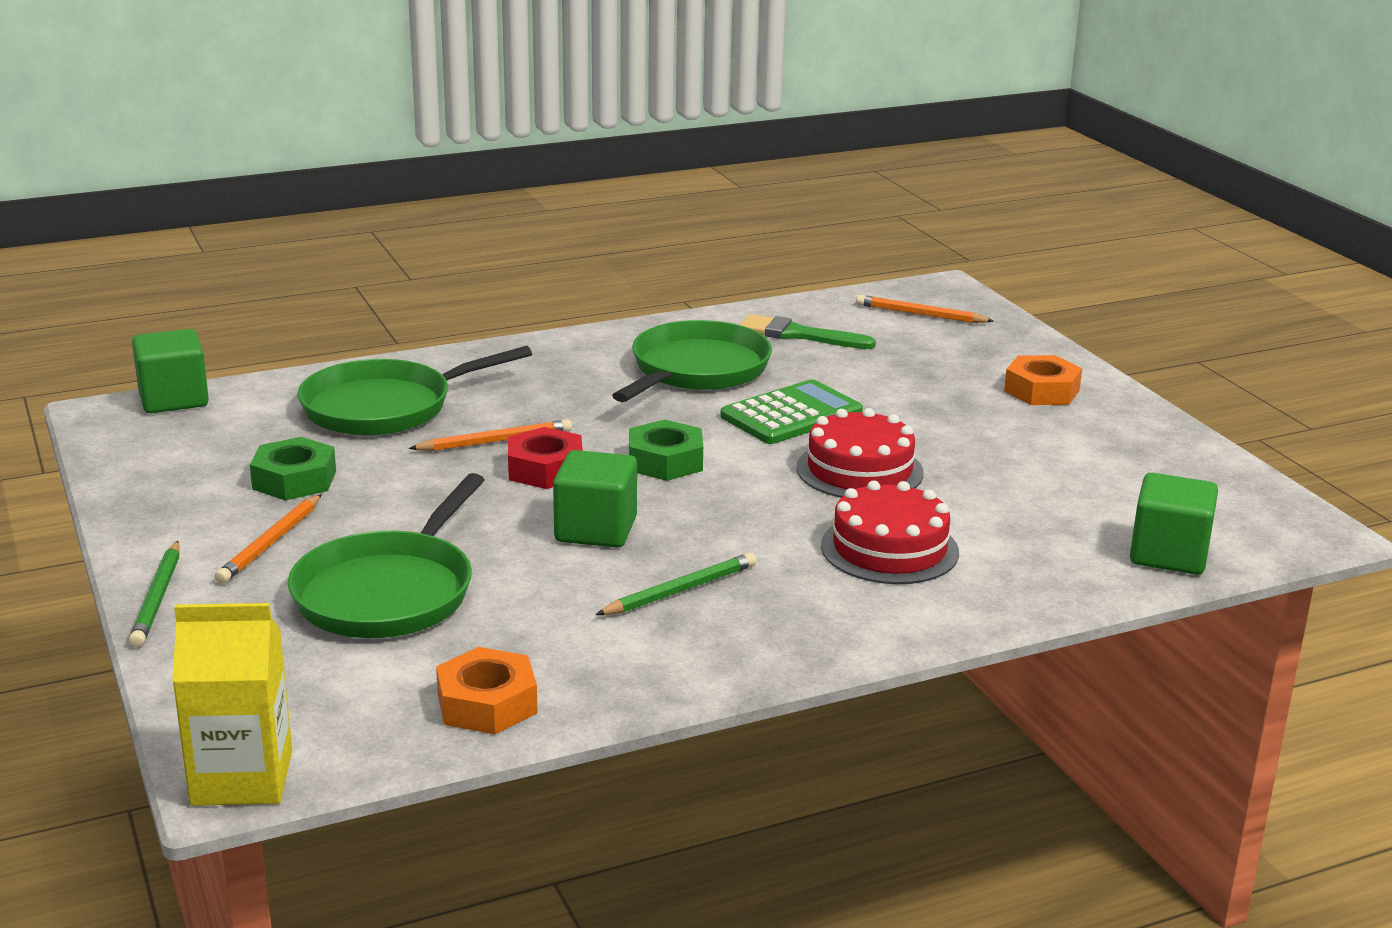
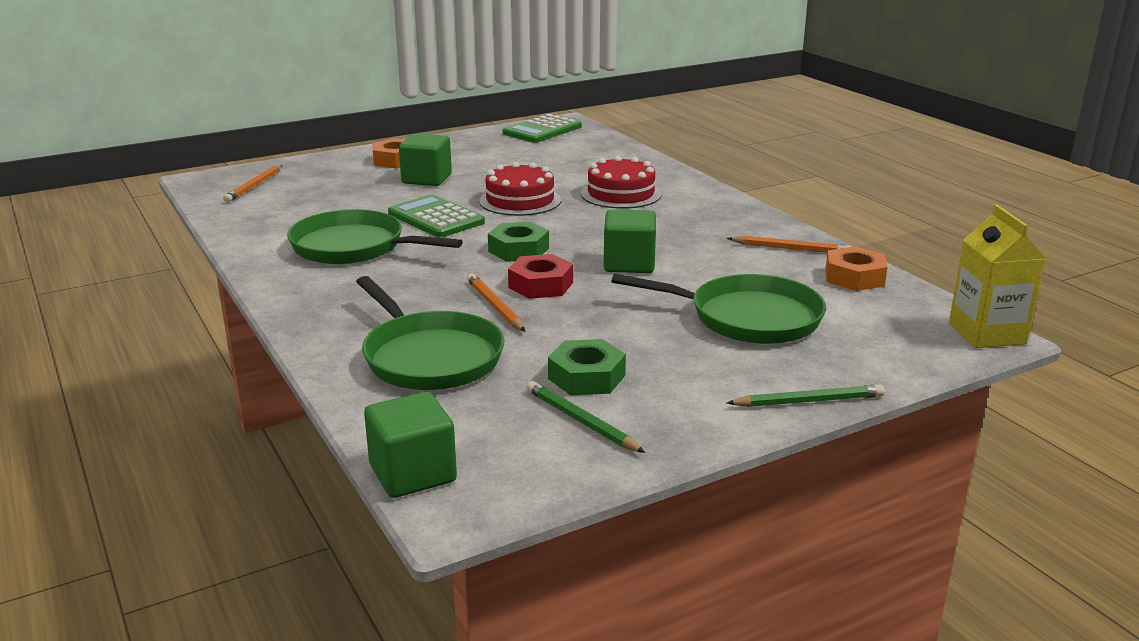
camera: 95 degrees left, 0 degrees up
orange pencil [215,494,322,584] -> orange pencil moved to [727,236,852,253]
green pencil [595,553,757,615] -> green pencil moved to [526,381,645,453]
green brush [740,314,876,349] -> none
green cube [1130,473,1218,575] -> green cube moved to [399,134,452,186]
none -> green calculator [503,114,582,143]

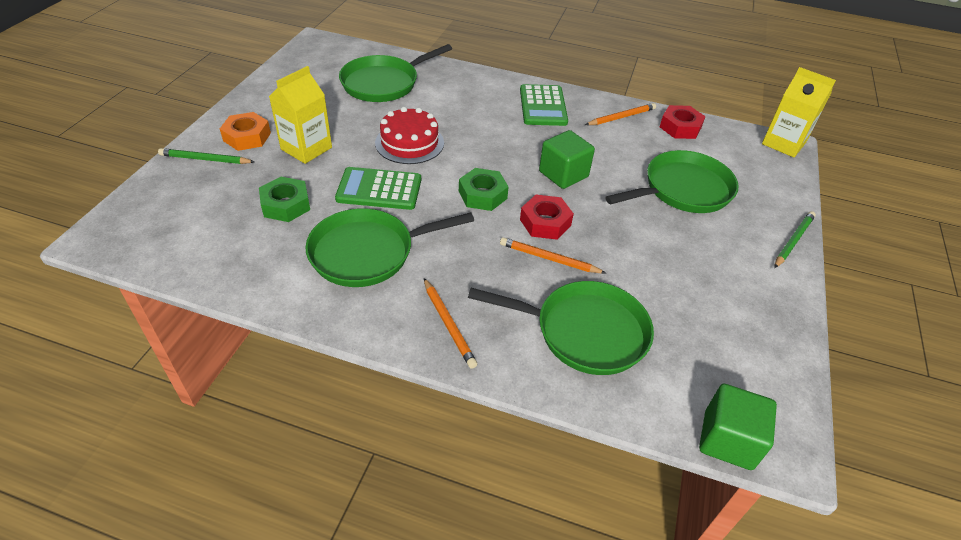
camera: 45 degrees left, 20 degrees up
orange pencil [223,165,282,203] -> orange pencil moved to [424,278,477,369]
green cube [399,134,452,186] -> yellow carton [269,66,332,164]
green calculator [503,114,582,143] -> green calculator moved to [520,84,568,126]
green pencil [526,381,645,453] -> green pencil moved to [158,148,255,164]
green nut [548,339,626,395] -> green nut moved to [259,177,310,222]
red cake [581,156,662,209] -> none
orange nut [826,246,888,291] -> red nut [660,105,706,139]
none -> green pan [339,44,452,102]

